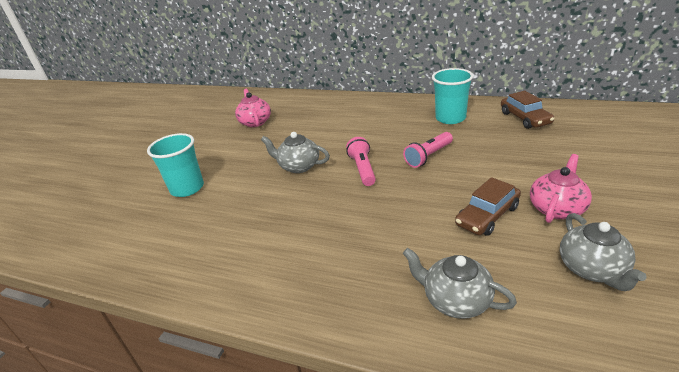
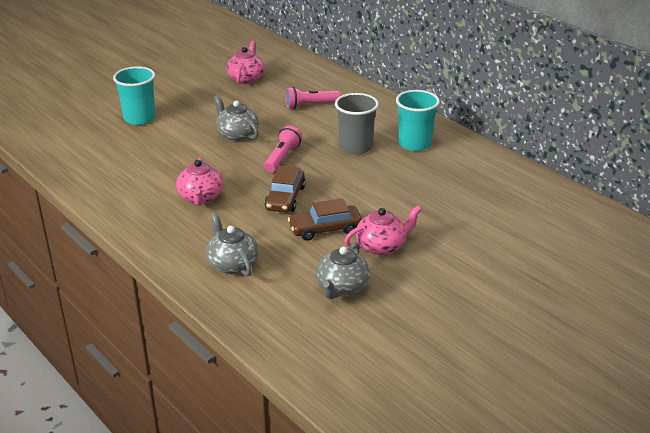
camera: 25 degrees right, 0 degrees up
pink flashlight [403,132,453,168] -> pink flashlight moved to [286,87,341,109]
brown car [501,91,555,129] -> brown car moved to [265,165,306,213]
none -> pink teapot [176,158,224,206]
none -> grey cup [335,93,379,155]

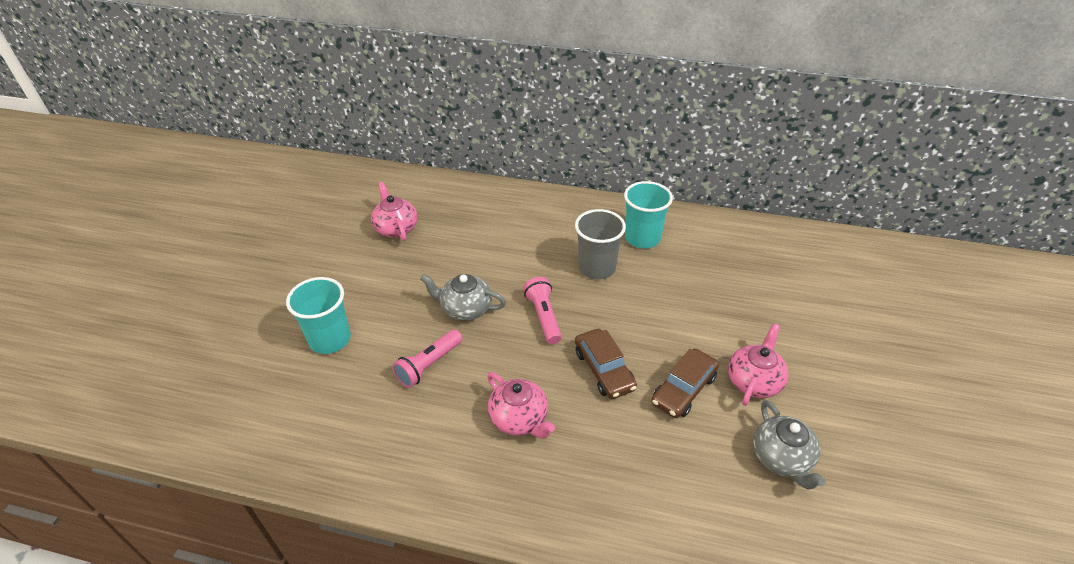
camera: 35 degrees left, 10 degrees up
grey teapot [206,212,259,277] -> none
pink flashlight [286,87,341,109] -> pink flashlight moved to [392,329,462,388]

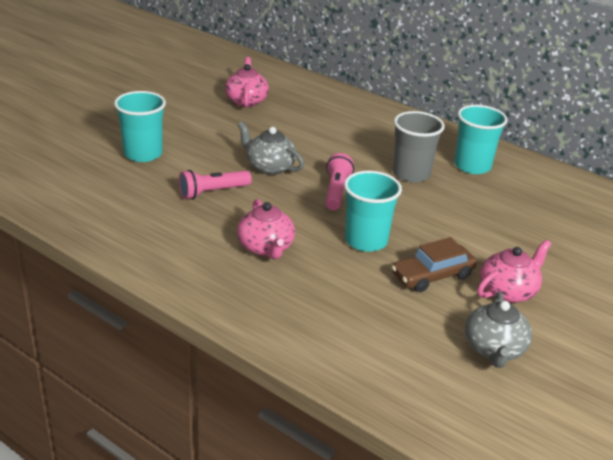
camera: 20 degrees right, 10 degrees down
brown car [575,329,637,399] -> turquoise cup [344,170,402,252]

